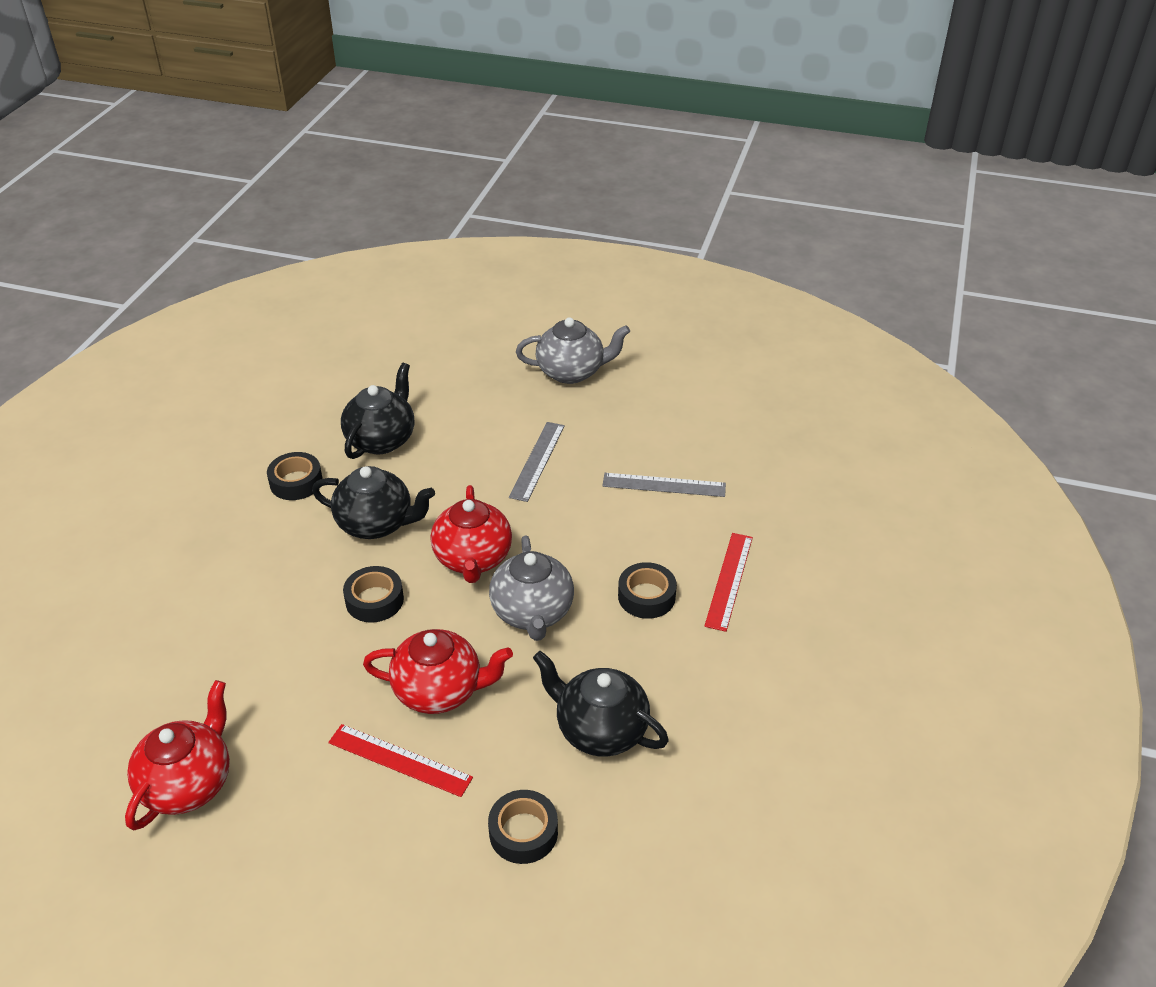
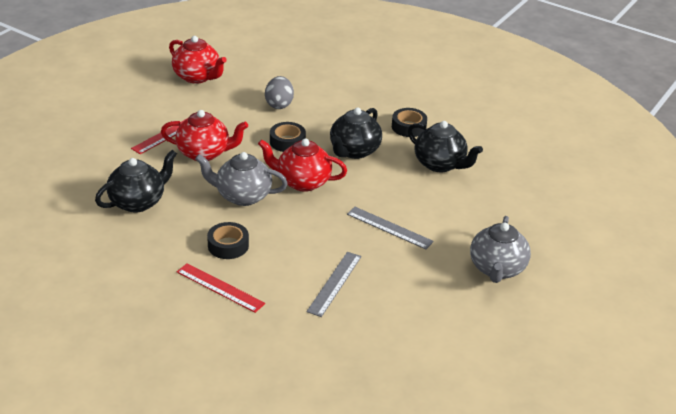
camera: 105 degrees right, 5 degrees down
red teapot [363,629,513,714] -> red teapot turned 105 degrees counterclockwise [161,110,248,161]
black tape [488,790,558,864] -> none
none -> grey egg [265,76,294,109]

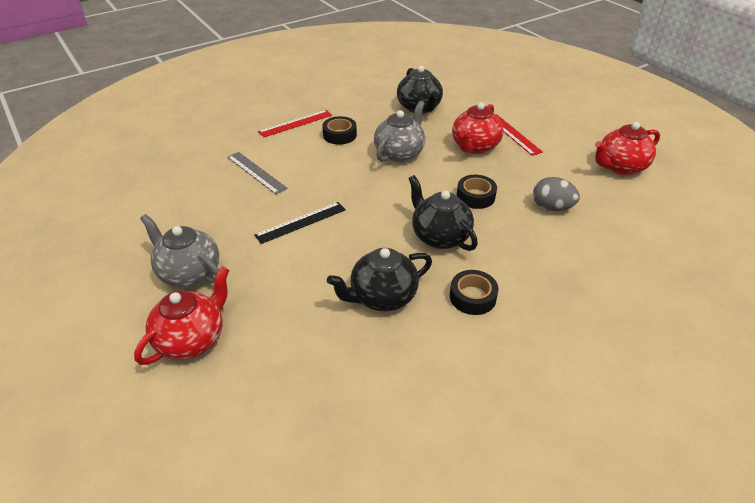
camera: 115 degrees right, 5 degrees up
red teapot [258,139,347,192] -> red teapot moved to [134,266,229,365]
grey ruler [347,207,434,249] -> black ruler [254,202,346,244]

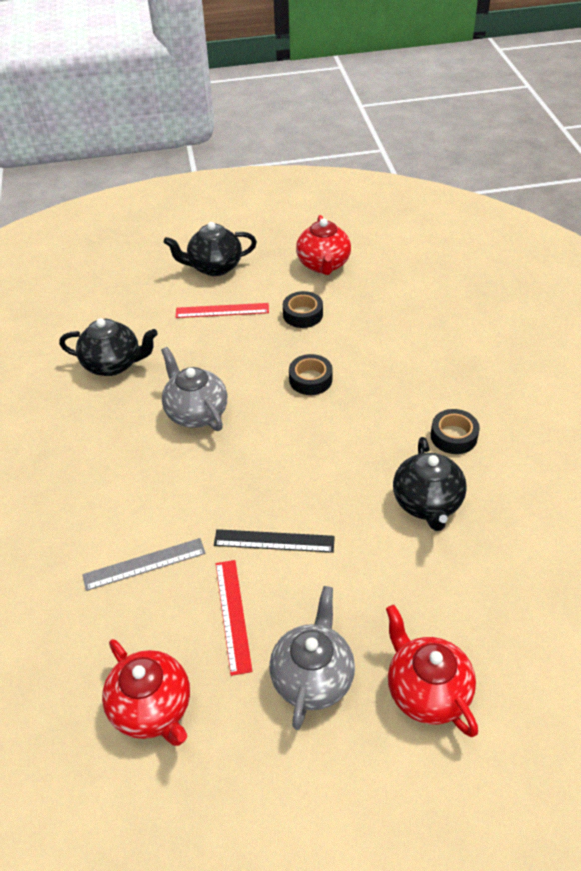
camera: 65 degrees left, 5 degrees up
grey teapot [140,214,219,287] -> grey teapot turned 135 degrees clockwise [269,586,355,730]
black ruler [254,202,346,244] -> black ruler turned 75 degrees counterclockwise [214,529,335,553]
red ruler [258,110,332,138] -> red ruler moved to [216,560,253,676]
black tape [322,116,357,145] -> black tape moved to [283,291,323,328]
black teapot [408,175,478,251] -> black teapot moved to [164,222,257,276]
red teapot [452,102,503,154] -> red teapot moved to [102,639,190,746]
grey egg [533,177,580,211] -> none

